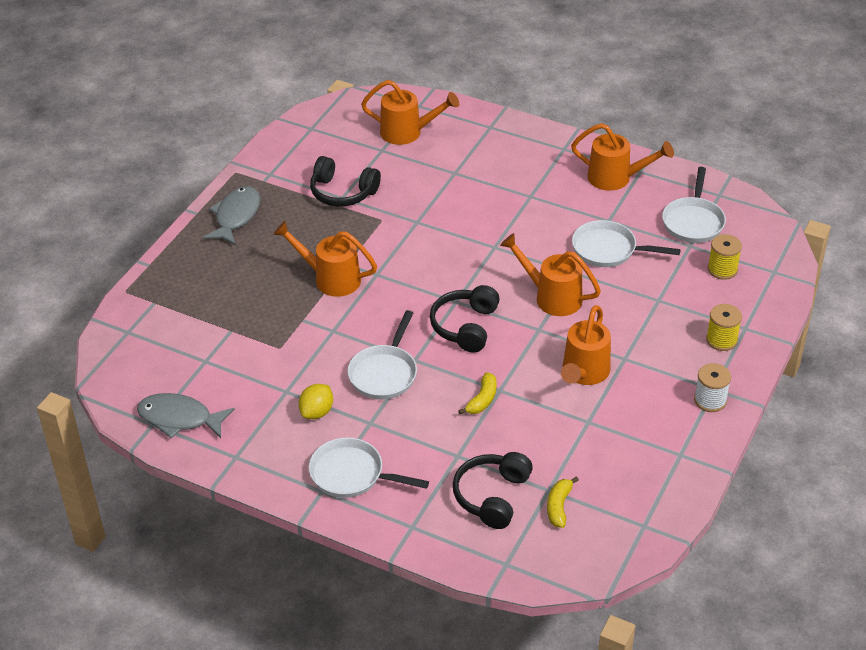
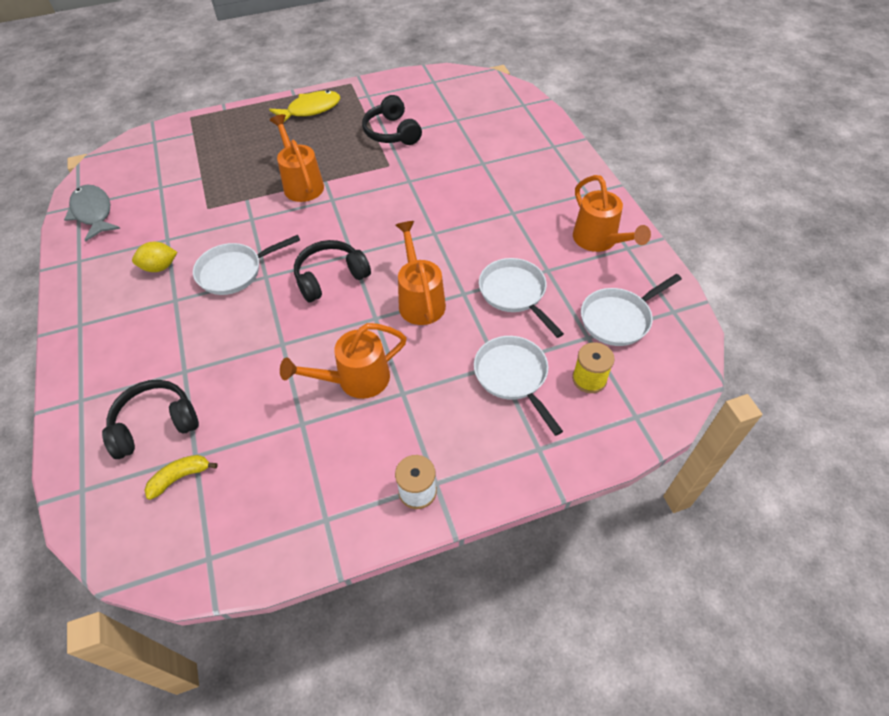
camera: 45 degrees right, 10 degrees up
grey fish [203,186,260,246] -> yellow fish [269,91,340,122]
white pan [309,438,429,498] -> white pan moved to [474,336,563,436]
orange watering can [361,80,459,145] -> none
yellow banana [458,372,497,414] -> none
yellow spool [706,304,742,351] -> none

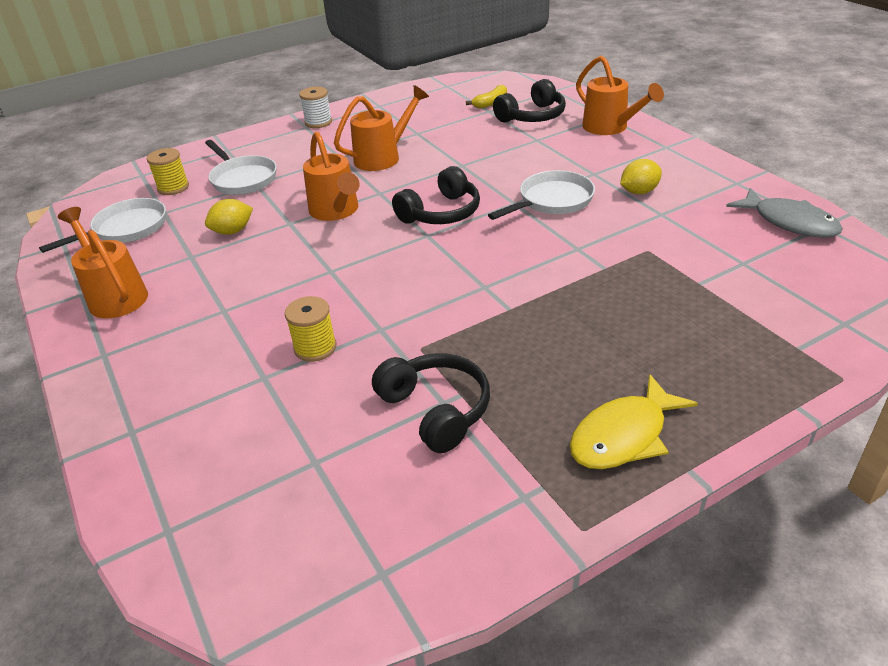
camera: 170 degrees right, 15 degrees down
orange watering can [270,114,324,202] -> orange watering can moved to [576,56,664,135]
white pan [479,258,564,338] -> yellow lemon [205,199,253,235]
none -> yellow spool [285,296,336,362]

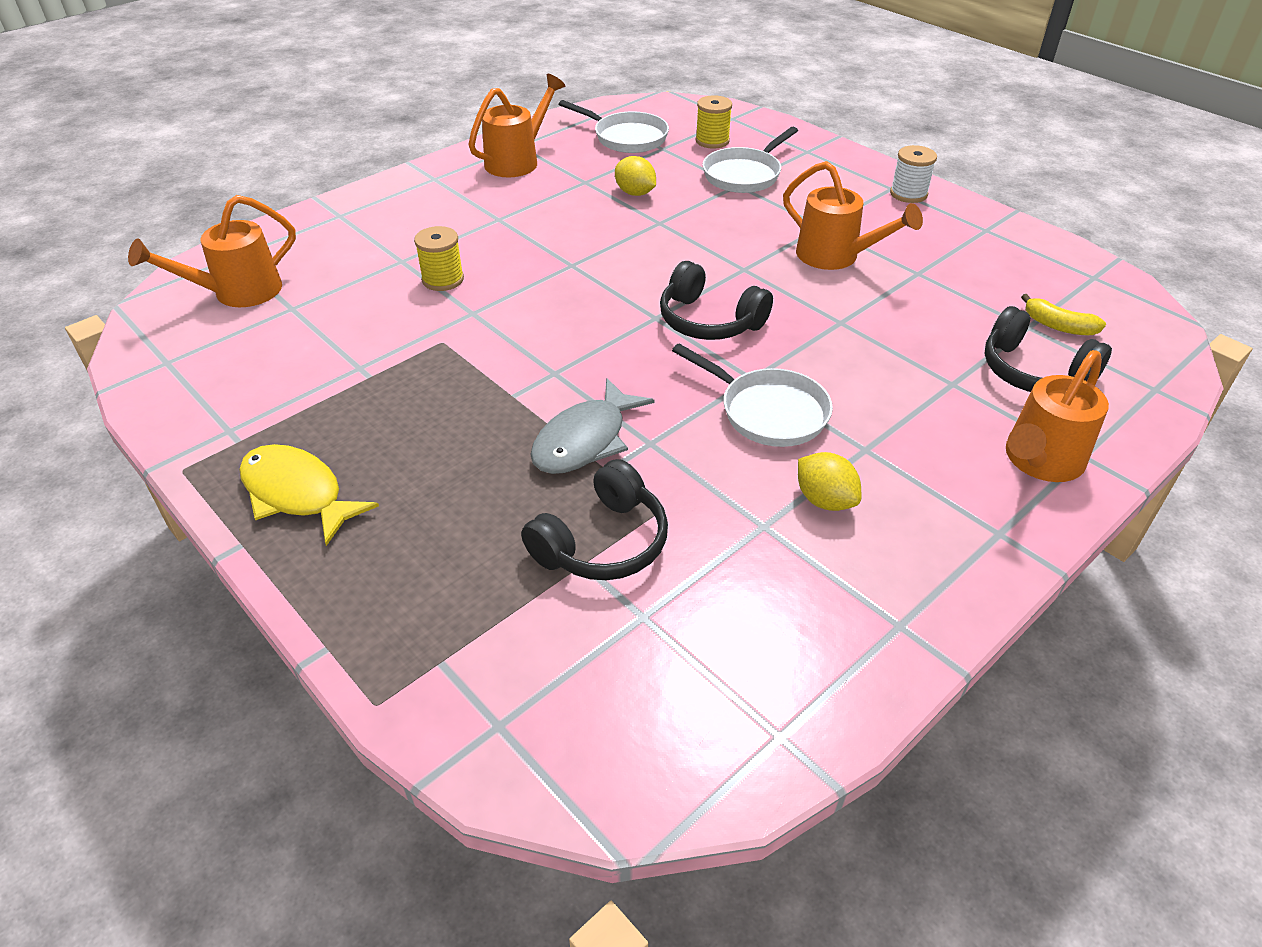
camera: 75 degrees right, 5 degrees up
orange watering can [303,131,360,221] -> orange watering can moved to [128,195,296,307]
black headphones [372,353,490,453] -> black headphones moved to [521,459,668,580]
grey fish [726,188,843,238] -> grey fish moved to [530,378,655,474]

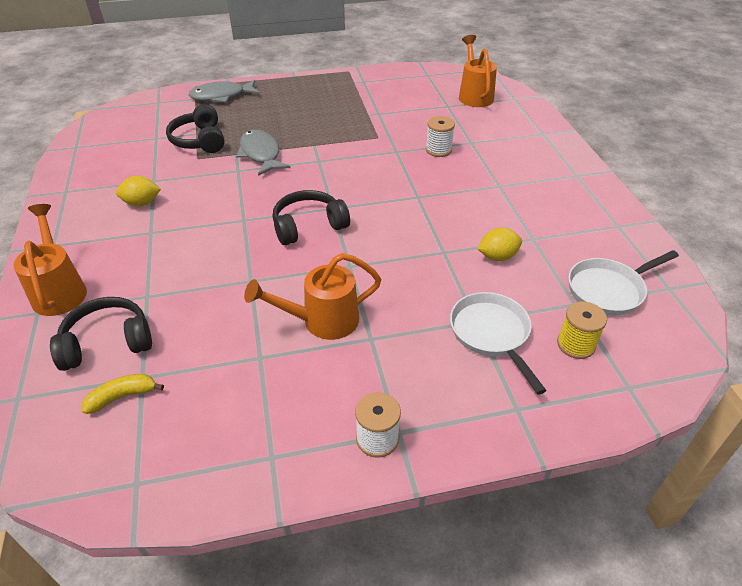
camera: 120 degrees right, 0 degrees up
yellow fish [239,444,379,546] -> none
yellow spool [414,226,464,291] -> white spool [426,116,455,157]
orange watering can [468,74,565,177] -> none
white pan [672,344,833,447] -> none
none -> grey fish [189,80,260,103]

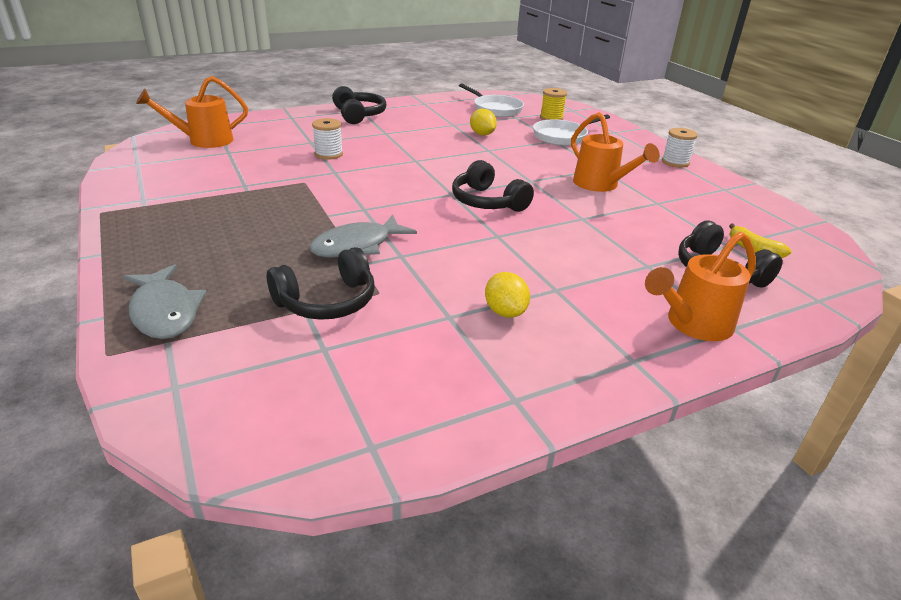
camera: 105 degrees left, 10 degrees down
none -> black headphones [332,86,387,124]

